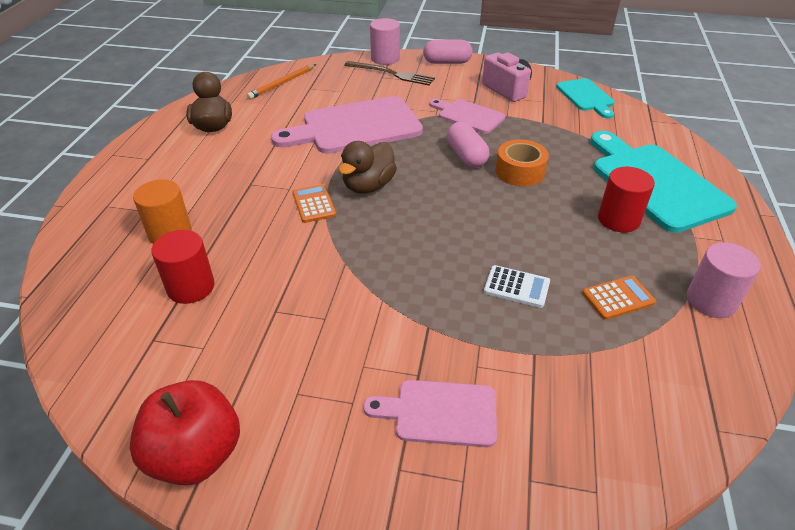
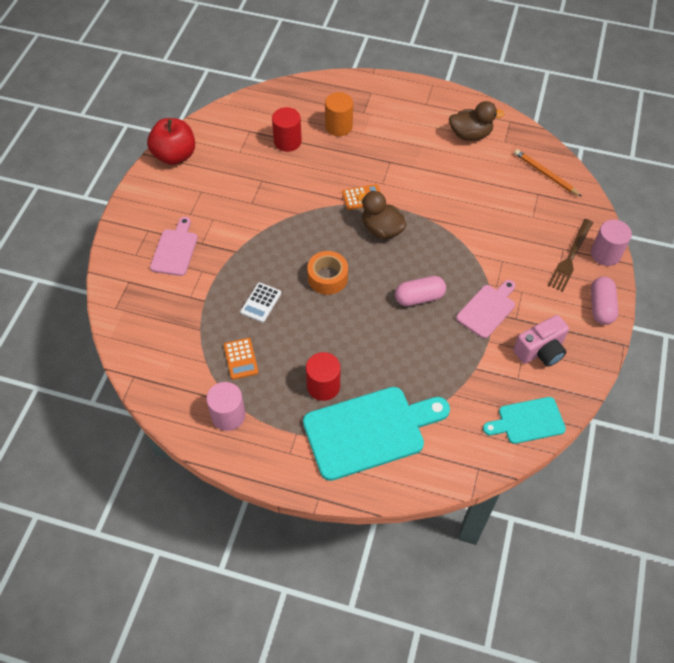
camera: 95 degrees right, 15 degrees up
pink cutting board [271,96,423,154] -> none
orange tape [496,139,549,187] -> orange tape moved to [307,251,348,295]

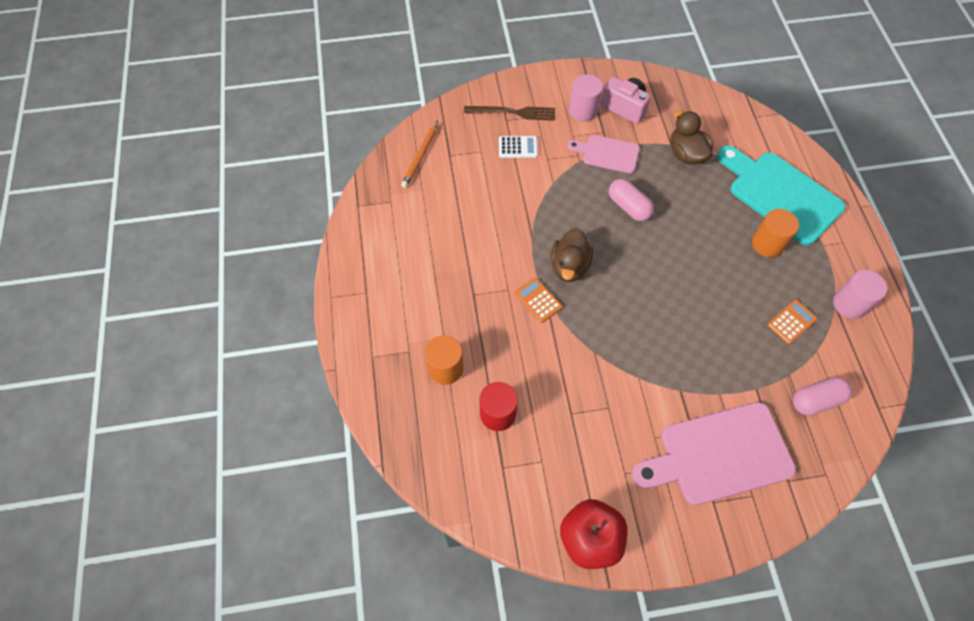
camera: 115 degrees left, 5 degrees up
pink cutting board [150,217,198,276] -> pink cutting board [631,402,796,505], size x1.81
white calculator [240,283,281,323] -> white calculator moved to [499,136,538,158]
red cylinder [306,352,341,401] -> orange cylinder [752,209,799,257]
orange tape [307,251,348,295] -> none
brown duck [449,101,505,141] -> brown duck moved to [671,110,713,165]
turquoise cutting board [483,397,566,444] -> none
pink cylinder [591,220,632,266] -> pink cylinder moved to [569,74,603,122]
pink capsule [591,277,618,325] -> pink capsule moved to [793,377,852,416]

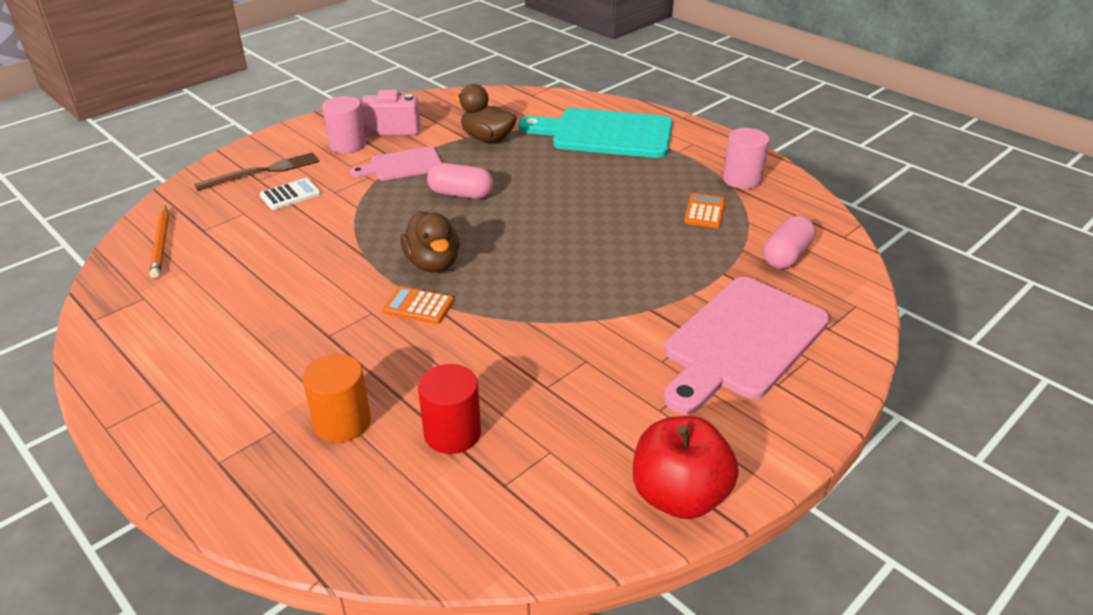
camera: 35 degrees left, 25 degrees down
orange cylinder [752,209,799,257] -> none

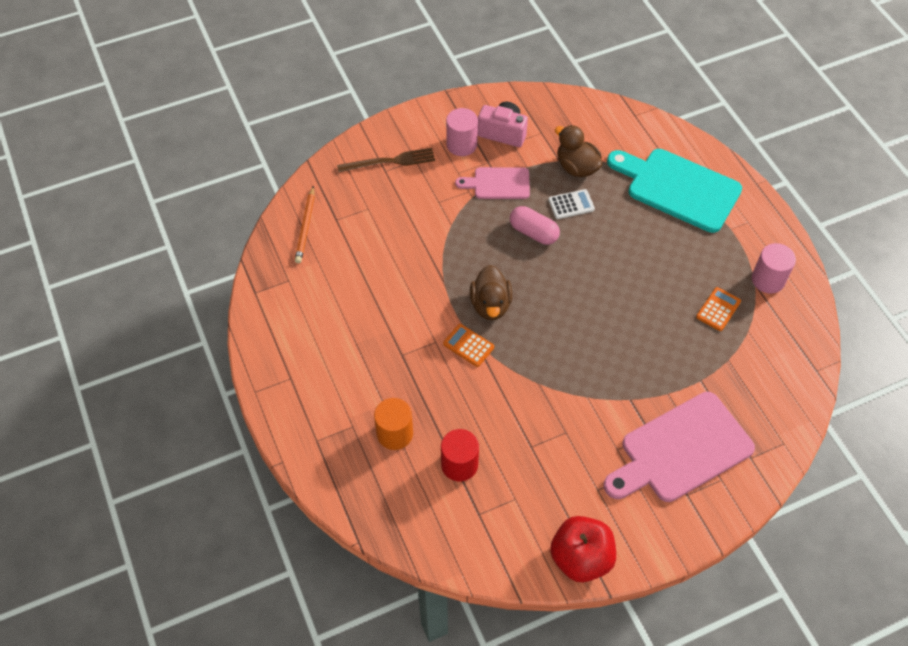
camera: 20 degrees right, 20 degrees up
white calculator [260,178,321,210] -> white calculator moved to [548,189,595,219]
pink capsule [764,216,816,269] -> none

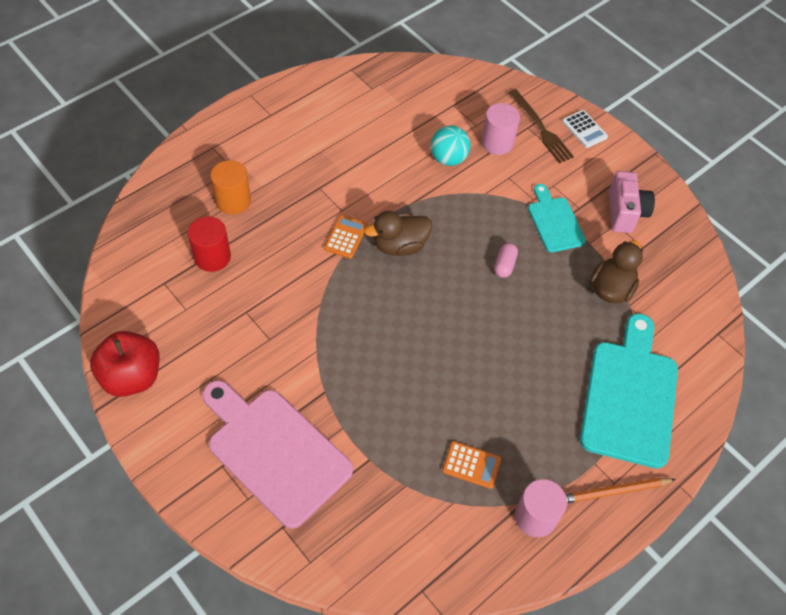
camera: 70 degrees right, 0 degrees up
orange pencil [295,186,315,263] -> orange pencil moved to [566,478,676,503]
pink cylinder [446,108,478,156] -> pink cylinder moved to [481,103,520,155]
pink cutting board [455,167,530,199] -> turquoise cutting board [528,184,586,252]
pink capsule [510,206,560,245] -> pink capsule [494,243,518,278], size x0.66
white calculator [548,189,595,219] -> white calculator moved to [562,110,608,148]
none -> turquoise ball [431,125,471,166]

